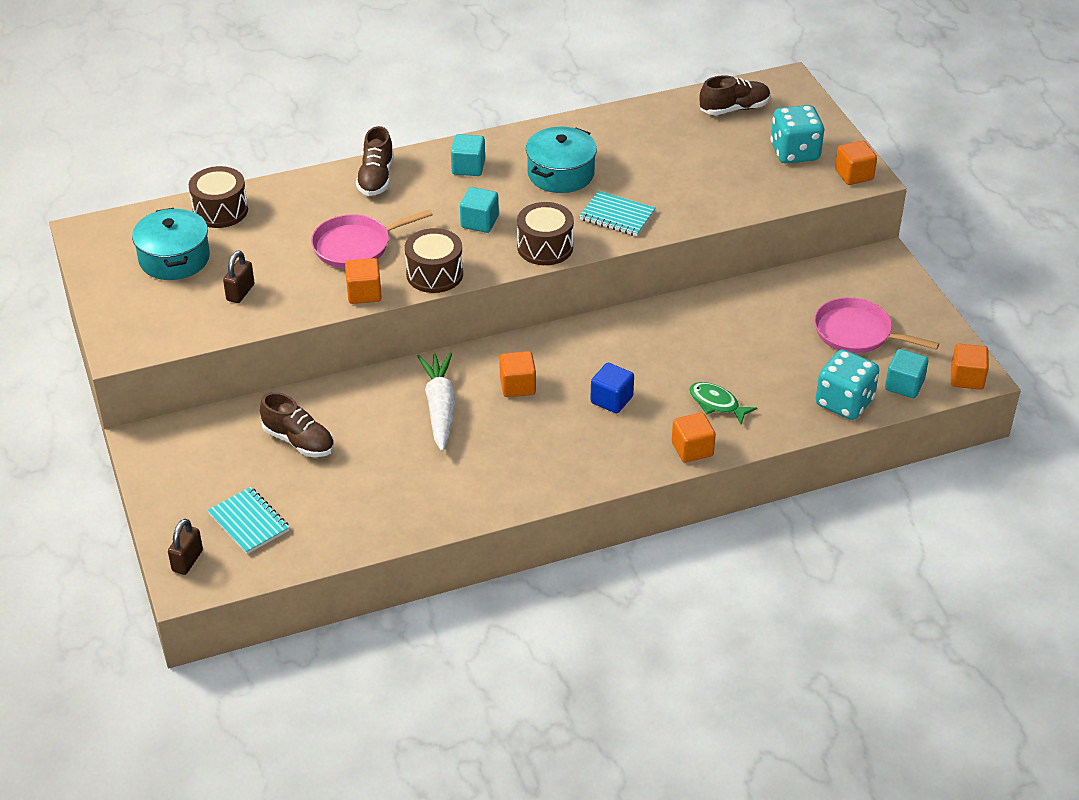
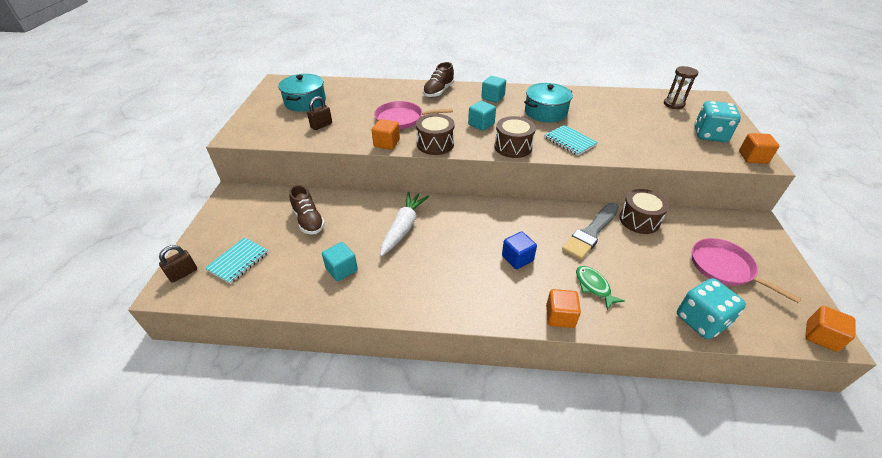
camera: 25 degrees right, 0 degrees up
brown drum [189,166,248,228] -> brown drum moved to [619,189,669,234]
turquoise notebook [208,487,290,554] -> turquoise notebook turned 45 degrees clockwise [205,238,269,284]
orange cube [499,351,536,397] -> none
brown shoe [700,75,770,115] -> brown hourglass [664,66,698,109]
turquoise cube [885,349,929,398] -> turquoise cube moved to [322,242,358,281]
none -> grey brush [562,203,619,260]

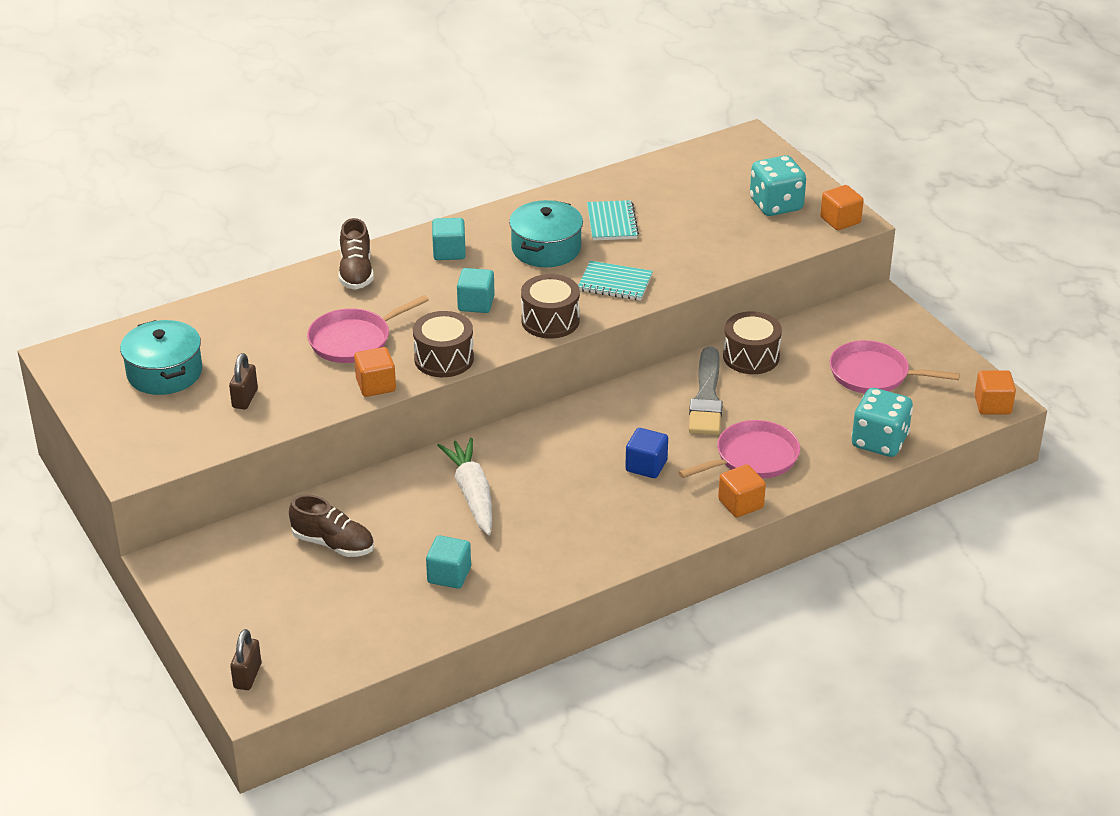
camera: 35 degrees left, 5 degrees down
turquoise notebook [205,238,269,284] -> turquoise notebook moved to [587,200,639,241]
green fish [576,266,625,310] -> pink pan [678,420,800,479]
brown hourglass [664,66,698,109] -> none

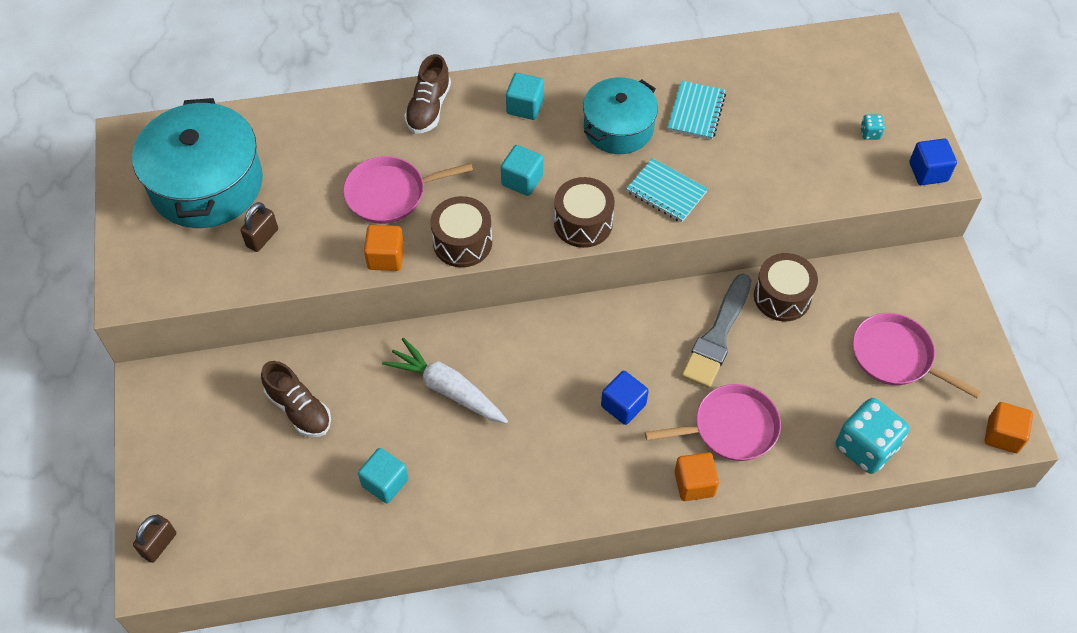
camera: 20 degrees right, 20 degrees up
turquoise pot [120,320,202,395] -> turquoise pot [132,98,263,228], size x1.57
white carrot [437,438,492,535] -> white carrot turned 60 degrees counterclockwise [382,338,508,424]
turquoise dice [750,155,806,216] -> turquoise dice [860,114,885,139], size x0.42
orange cube [820,185,864,230] -> blue cube [909,139,957,185]

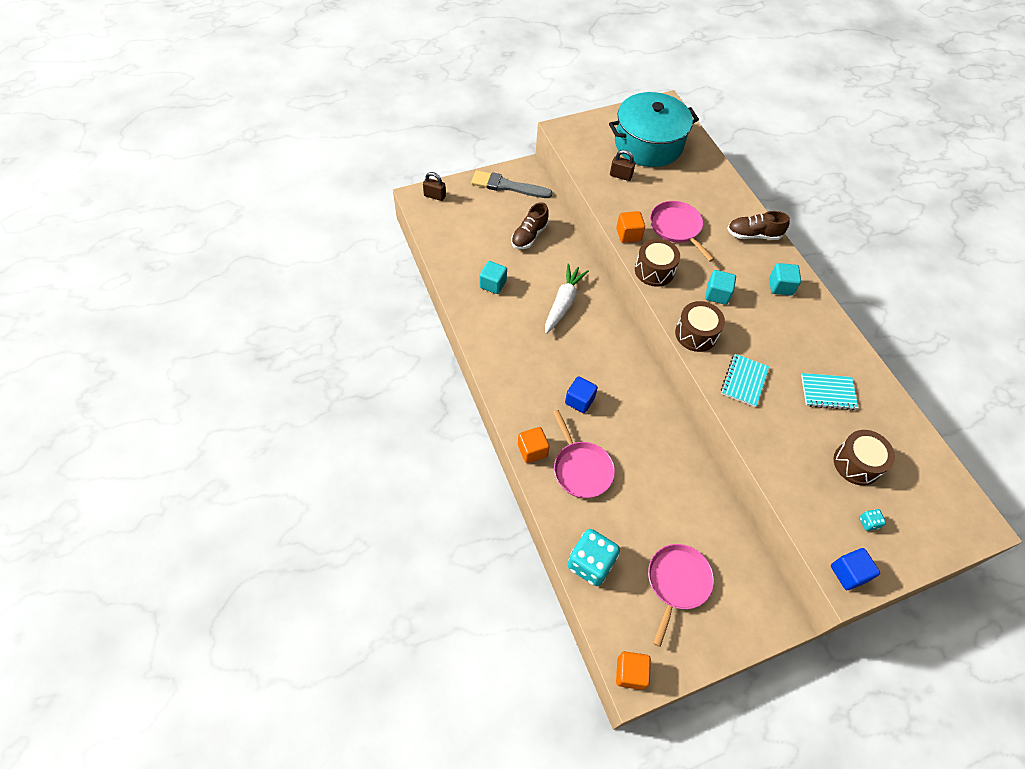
camera: 75 degrees right, 0 degrees up
turquoise pot [583,77,658,154] -> none
grey brush [681,274,751,388] -> grey brush moved to [471,170,553,198]
brown drum [754,253,818,321] -> brown drum moved to [833,430,895,485]

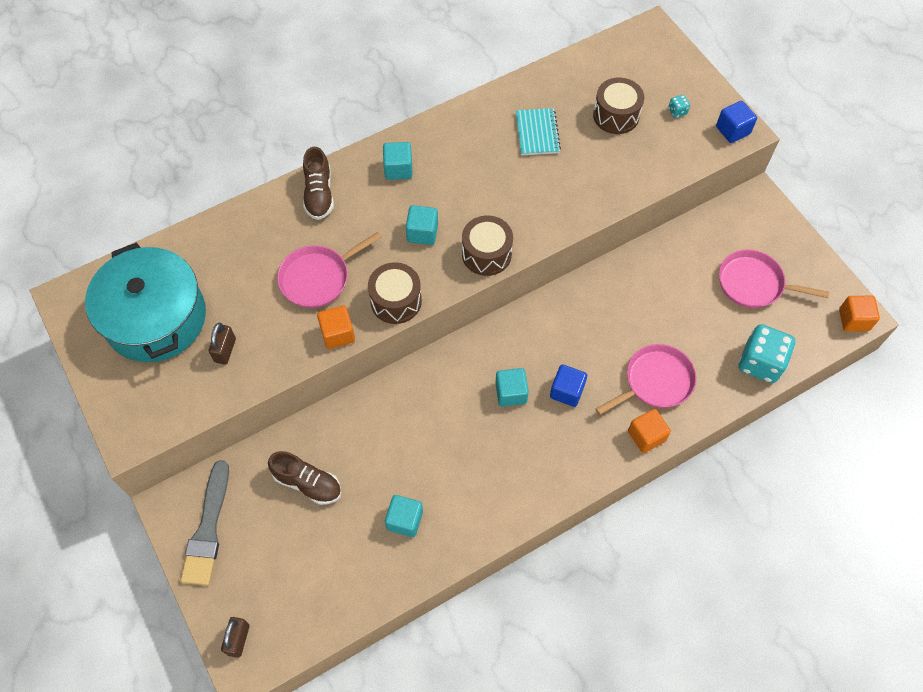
camera: 95 degrees left, 5 degrees up
white carrot [545,264,589,334] -> none
turquoise notebook [721,354,769,407] -> none
none -> turquoise cube [495,368,529,407]

